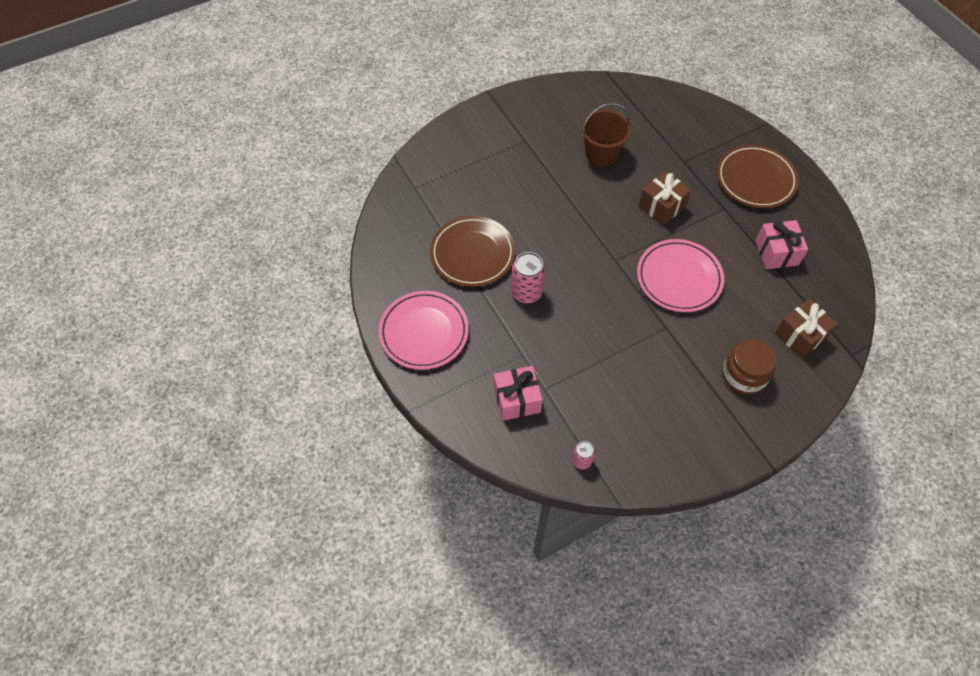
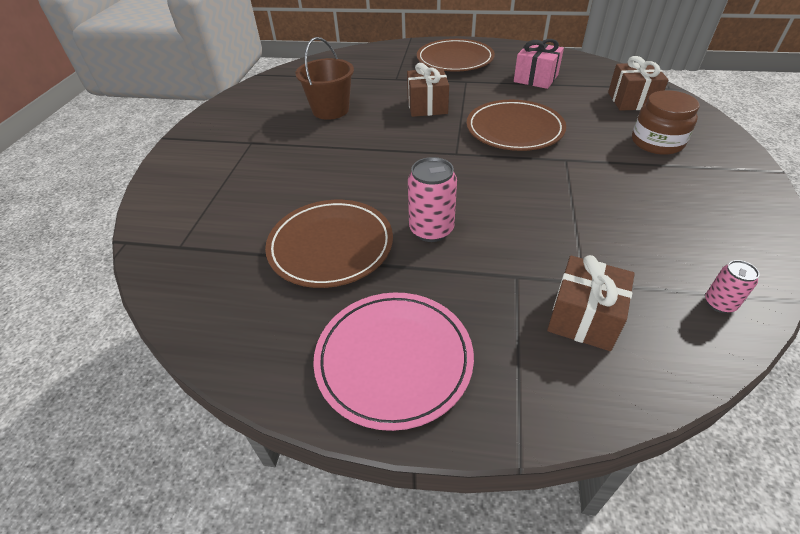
camera: 50 degrees left, 15 degrees down
pink gift [494,366,543,421] -> brown gift [547,255,635,351]
pink plate [637,239,724,312] -> brown plate [467,100,566,151]

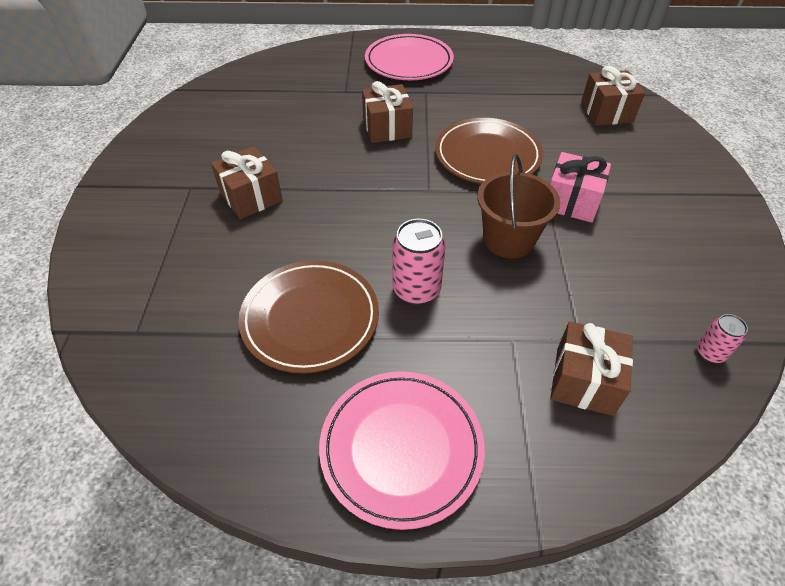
camera: 10 degrees left, 5 degrees up
brown bucket [295,37,354,120] -> brown bucket moved to [477,154,560,259]
brown plate [417,39,495,72] -> pink plate [365,34,454,80]
pink gift [514,39,564,89] -> pink gift moved to [550,152,611,222]
brown jar [632,90,700,155] -> none
none -> brown gift [211,146,283,219]

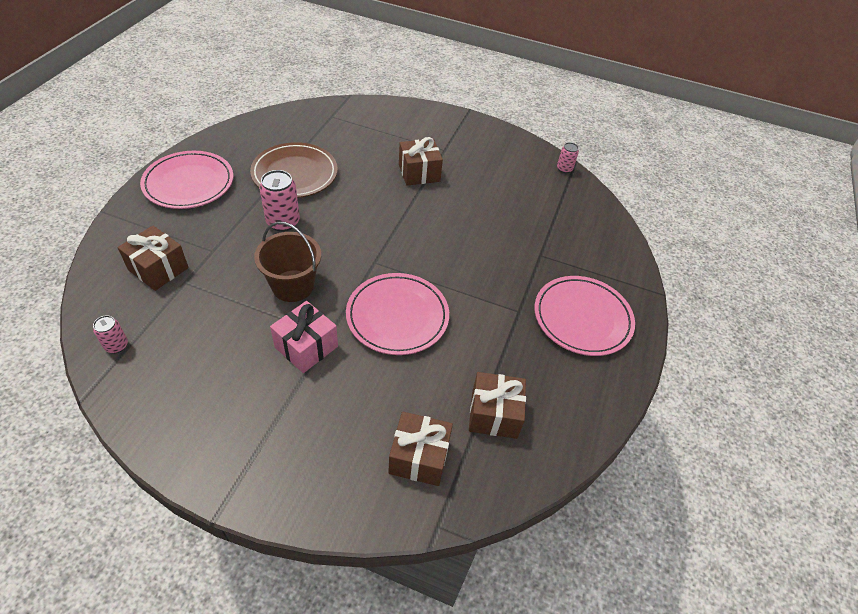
camera: 105 degrees right, 0 degrees up
brown gift [362,81,413,143] -> brown gift moved to [469,372,526,439]
brown plate [435,118,543,184] -> pink plate [346,273,449,355]
none -> pink can [557,142,579,173]

